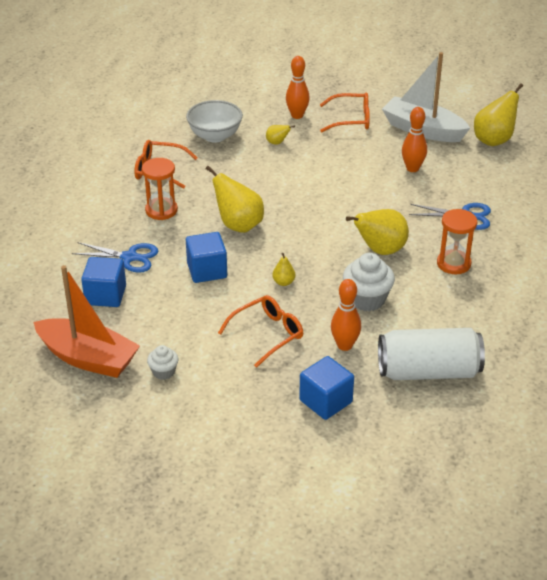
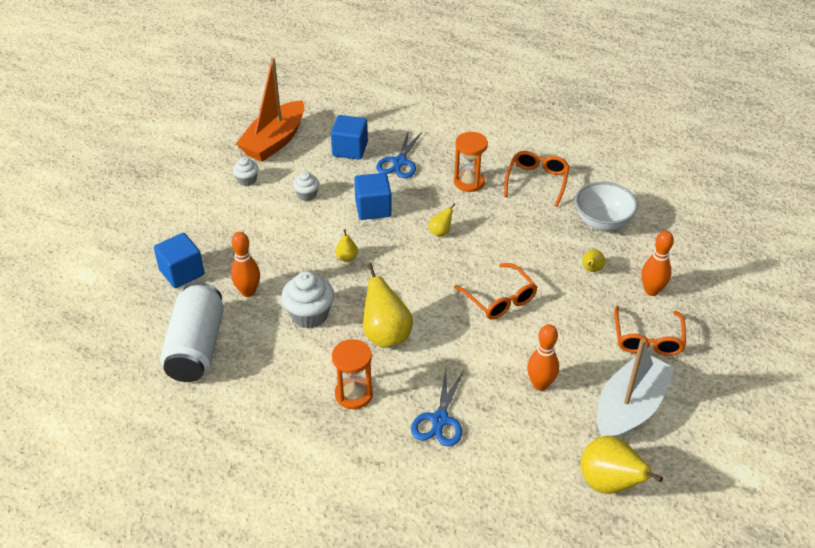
camera: 95 degrees right, 5 degrees up
yellow pear [206,166,264,233] -> yellow pear [429,203,455,237], size x0.48
orange glasses [218,295,303,368] -> orange glasses moved to [454,263,538,320]
none -> white cupcake [293,171,319,201]

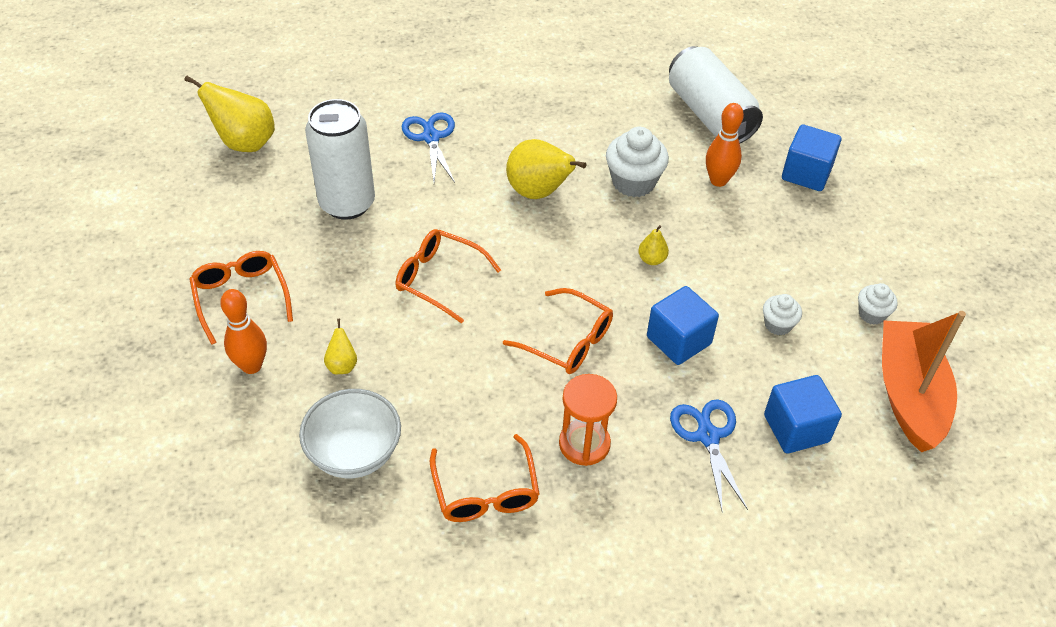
camera: 150 degrees right, 5 degrees up
orange hourglass [332,339,373,409] -> none
yellow pear [429,203,455,237] -> orange glasses [503,288,613,374]
orange bowling pin [527,324,559,391] -> white can [305,99,375,220]
white boat [597,338,675,438] -> none

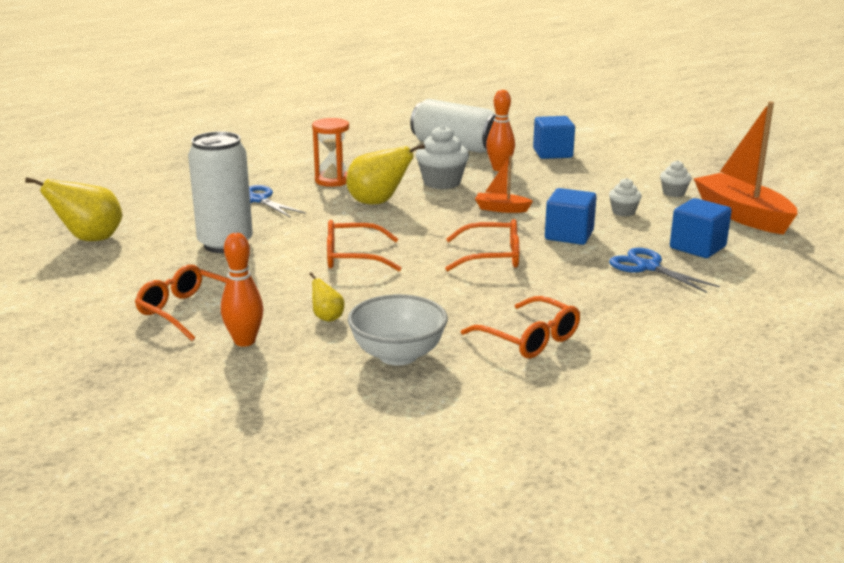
camera: 30 degrees left, 25 degrees down
orange hourglass [559,374,617,466] -> orange hourglass moved to [312,118,349,187]
yellow pear [638,225,669,265] -> orange boat [475,155,533,213]

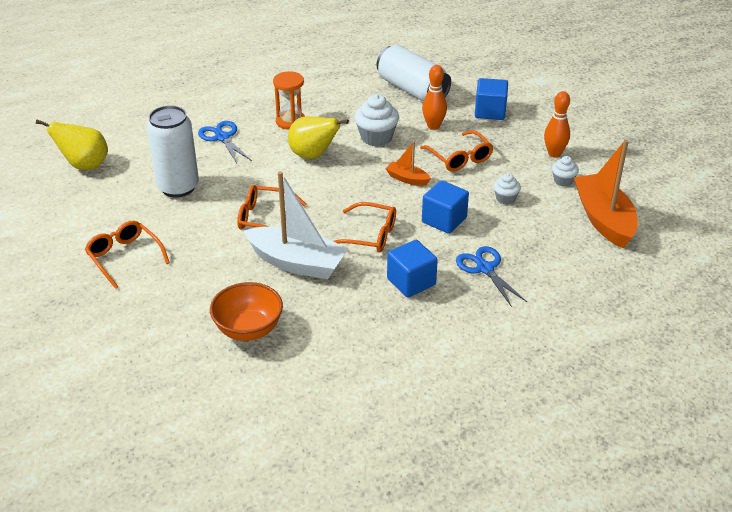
camera: 15 degrees right, 15 degrees up
orange bowling pin [221,233,264,347] -> orange bowling pin moved to [544,91,570,158]
yellow pear [309,273,345,322] -> none
white bowl [348,294,448,366] -> orange bowl [210,282,283,341]
orange glasses [461,296,580,358] -> orange glasses moved to [420,130,494,172]
blue cube [670,198,732,258] -> blue cube moved to [387,240,438,297]
none -> white boat [244,171,349,279]

